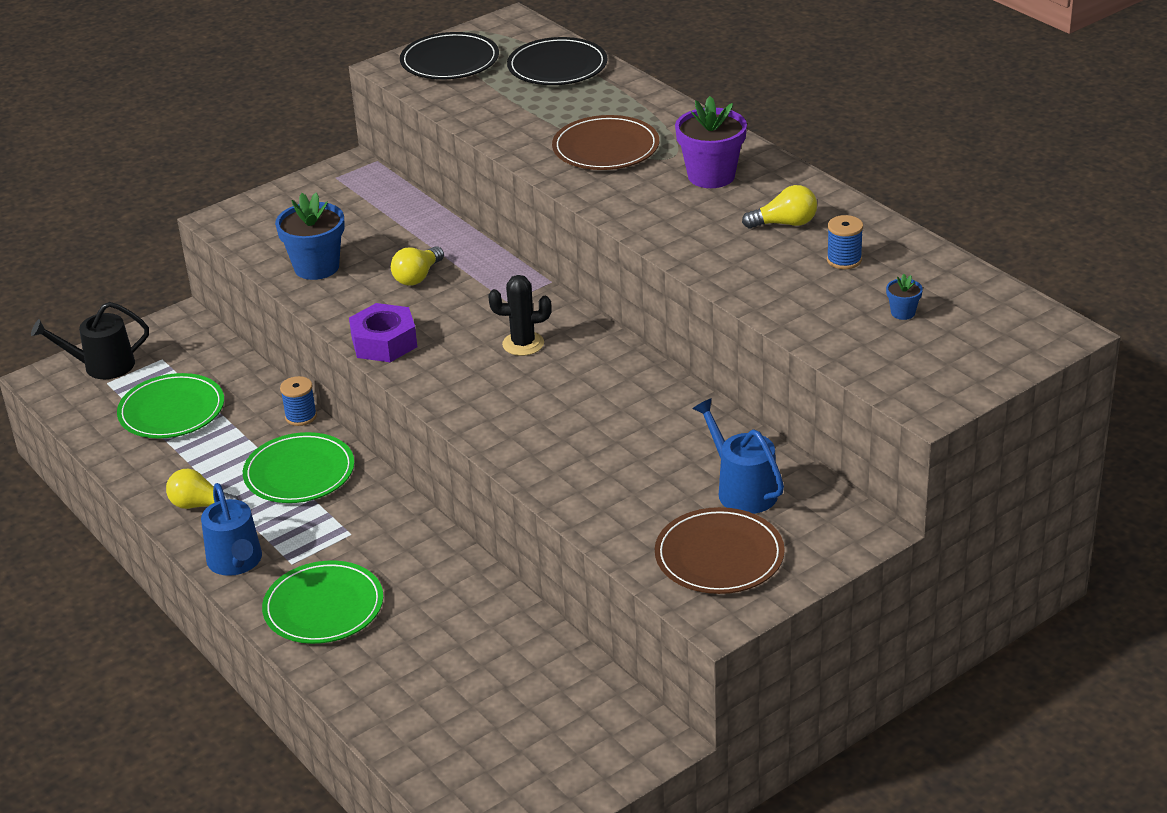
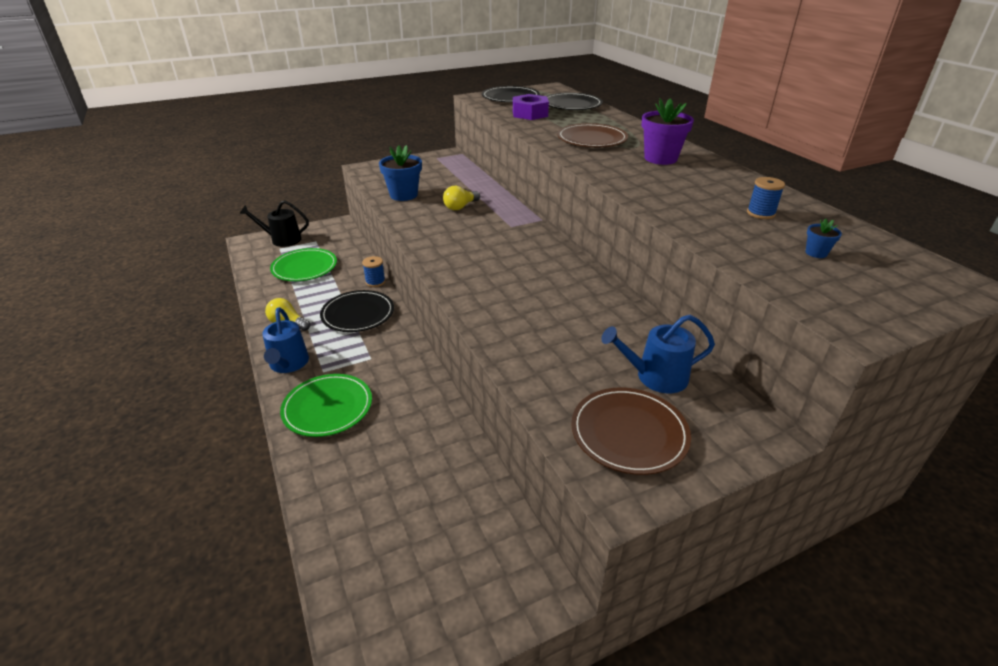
camera: 10 degrees right, 0 degrees up
green plate [243,432,354,503] -> black plate [320,290,394,332]
purple nut [349,303,417,362] -> purple nut moved to [513,94,549,120]
black cactus [488,275,551,356] -> none
blue watering can [692,398,784,514] -> blue watering can turned 75 degrees counterclockwise [601,315,715,393]
yellow light bulb [742,185,817,228] -> none

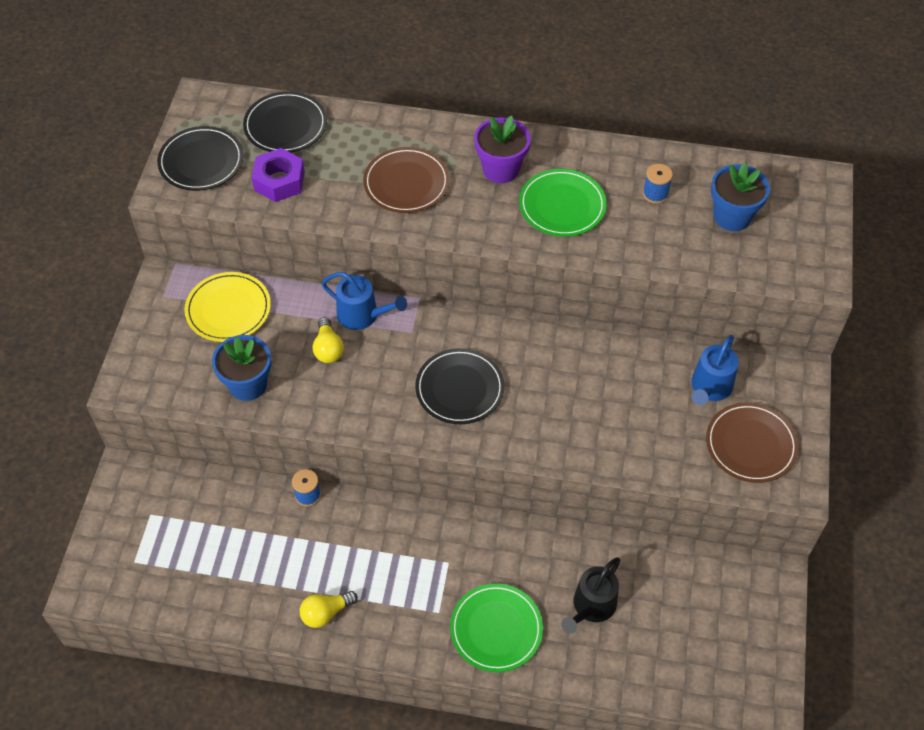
camera: 55 degrees left, 20 degrees up
black watering can [239,200,309,247] -> black watering can moved to [561,557,620,634]
blue watering can [262,307,309,373] -> blue watering can moved to [322,272,407,330]
green plate [270,248,337,281] -> green plate moved to [519,169,607,237]
black plate [320,290,394,332] -> black plate moved to [415,348,505,424]
blue flower pot [806,219,842,258] -> blue flower pot [711,163,770,231], size x2.19
none -> yellow plate [185,272,271,342]

